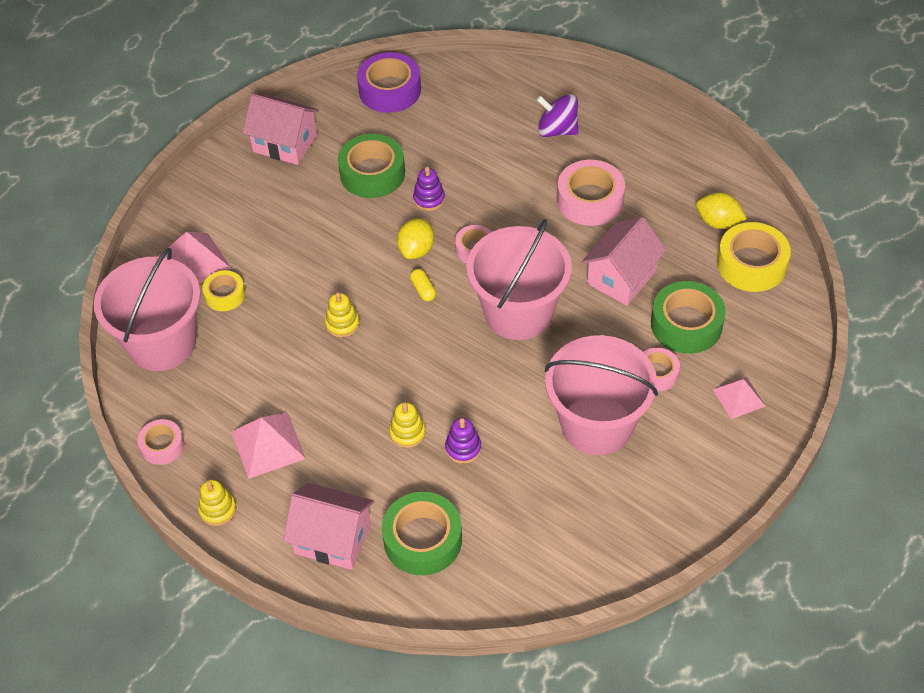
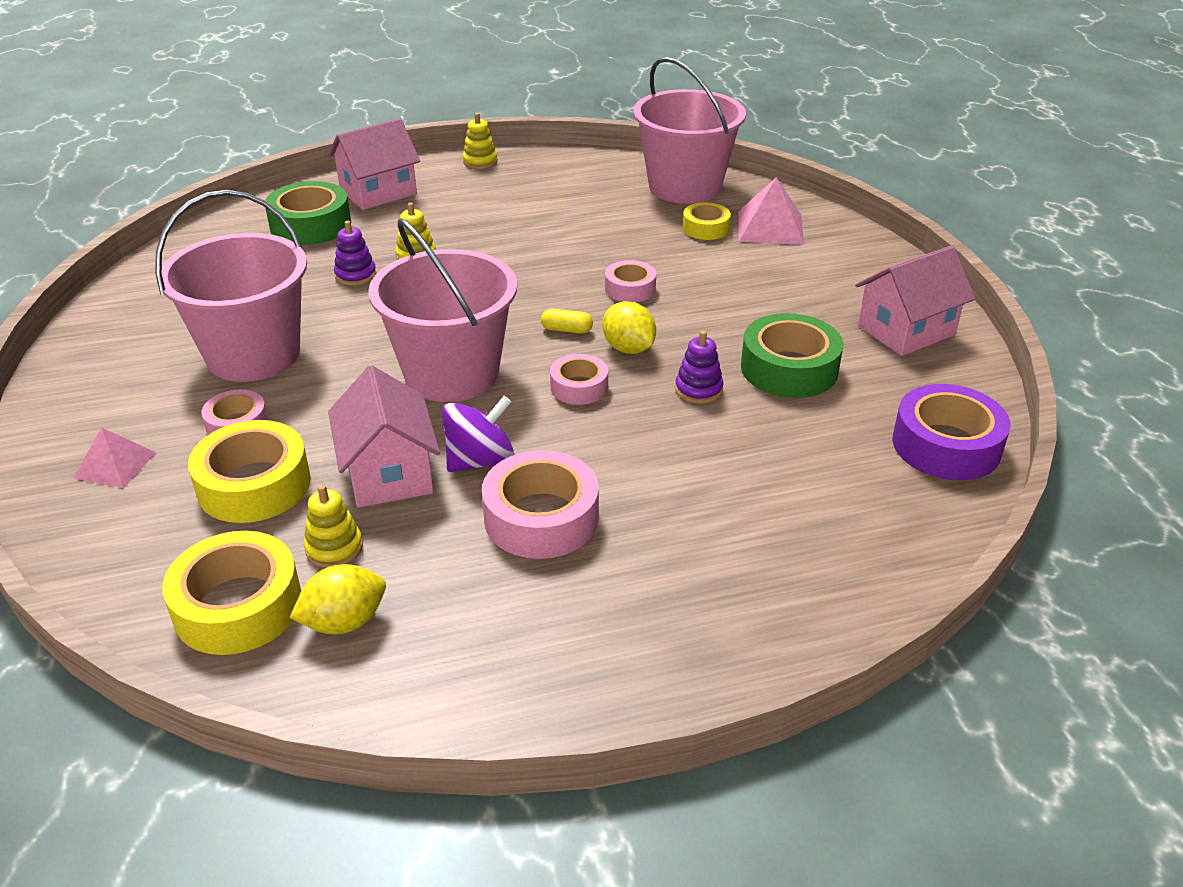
camera: 125 degrees right, 15 degrees down
pink tape [137,419,184,465] -> pink tape moved to [605,260,656,302]
pink pyramid [232,412,306,479] -> none
yellow stacking toy [325,293,359,337] -> yellow stacking toy moved to [304,485,363,568]
purple spinning top [537,94,578,137] -> purple spinning top moved to [442,396,515,472]
green tape [651,281,726,354] -> yellow tape [188,420,311,523]

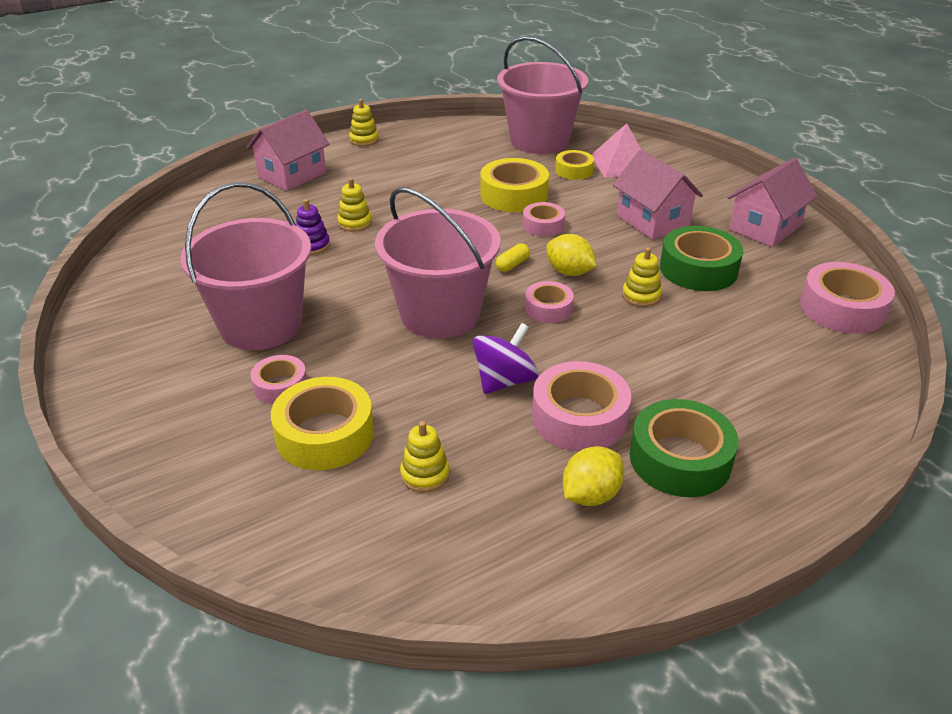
camera: 15 degrees left, 0 degrees up
pink pyramid [73,427,156,488] -> none
yellow tape [162,531,301,655] -> yellow tape moved to [480,158,549,212]
green tape [265,181,351,245] -> green tape moved to [630,399,738,497]
yellow lemon [290,564,386,634] -> yellow lemon moved to [563,446,624,506]
pink house [328,366,440,508] -> pink house moved to [613,150,703,240]
yellow capsule [541,309,593,334] -> yellow capsule turned 45 degrees counterclockwise [496,243,530,272]
purple stacking toy [675,331,724,404] -> yellow stacking toy [622,247,662,307]
purple tape [893,384,1011,480] -> pink tape [800,262,895,334]

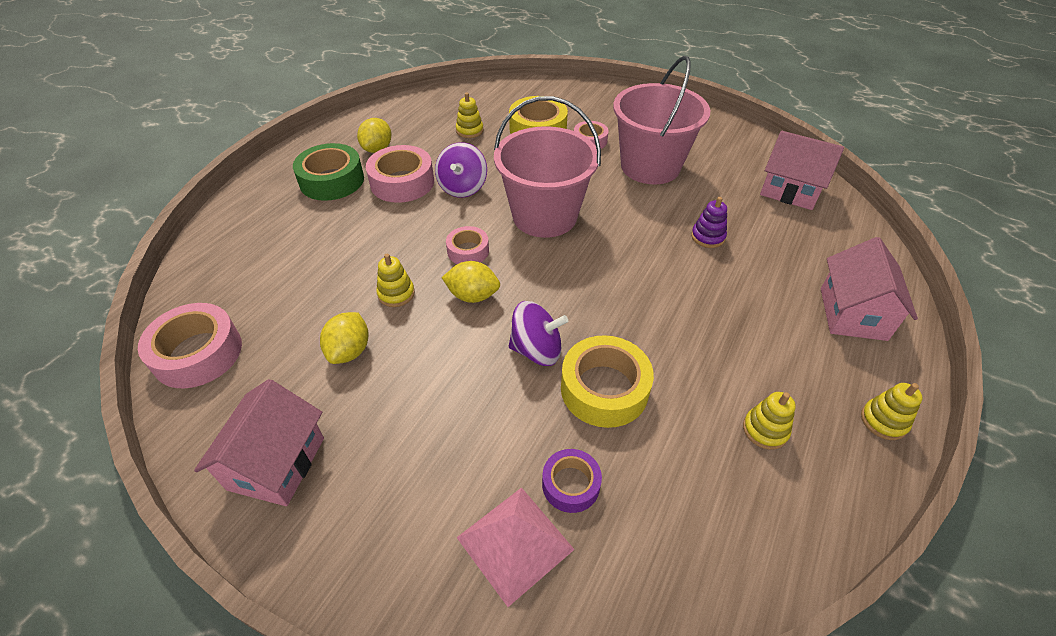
camera: 150 degrees right, 10 degrees up
yellow stacking toy [337,178,372,232] -> yellow stacking toy moved to [743,392,796,450]
yellow capsule [496,243,530,272] -> none
pink bucket [497,36,588,154] -> none
pink tape [523,202,565,236] -> purple spinning top [509,301,568,366]
yellow tape [555,150,594,180] -> purple tape [542,449,602,513]
pink house [613,150,703,240] -> pink house moved to [760,131,844,210]
green tape [660,226,743,291] -> yellow lemon [320,312,369,364]

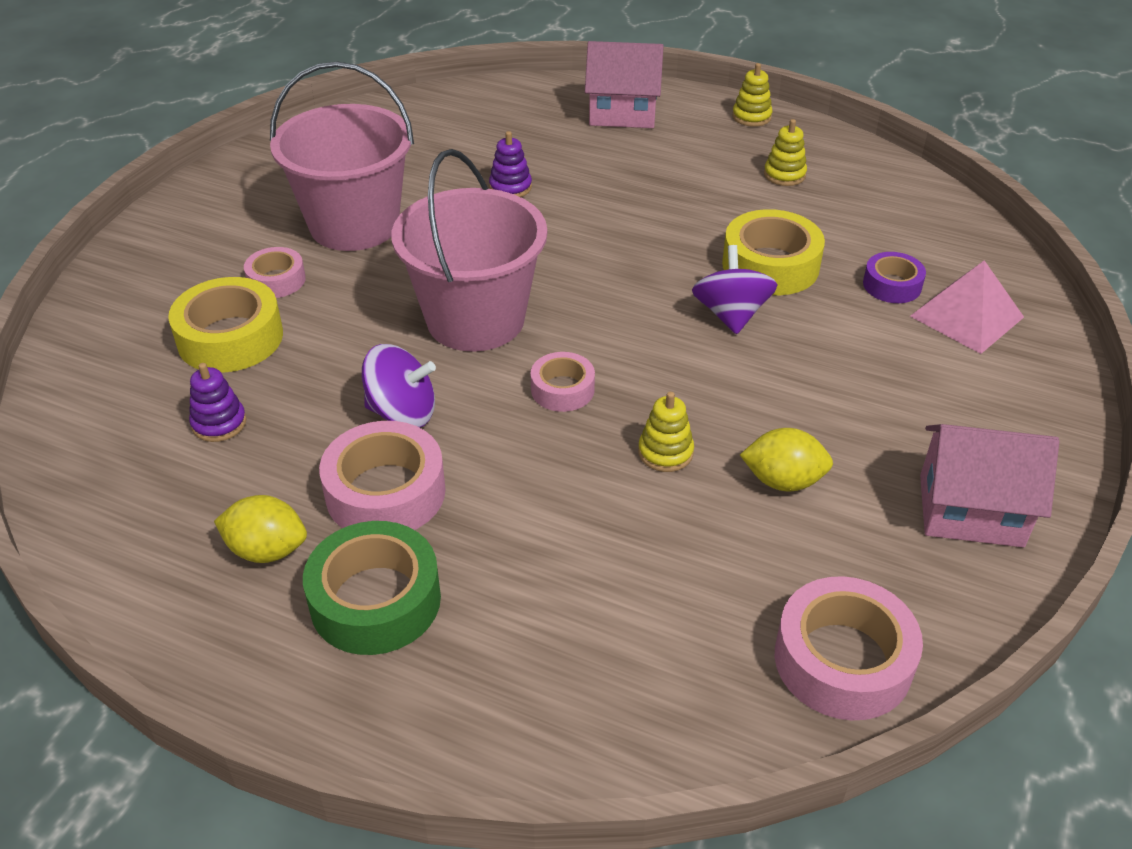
camera: 95 degrees left, 5 degrees down
yellow lemon [442,261,500,303] -> none
yellow stacking toy [456,93,484,138] -> purple stacking toy [189,363,246,442]
pink house [760,131,844,210] -> none

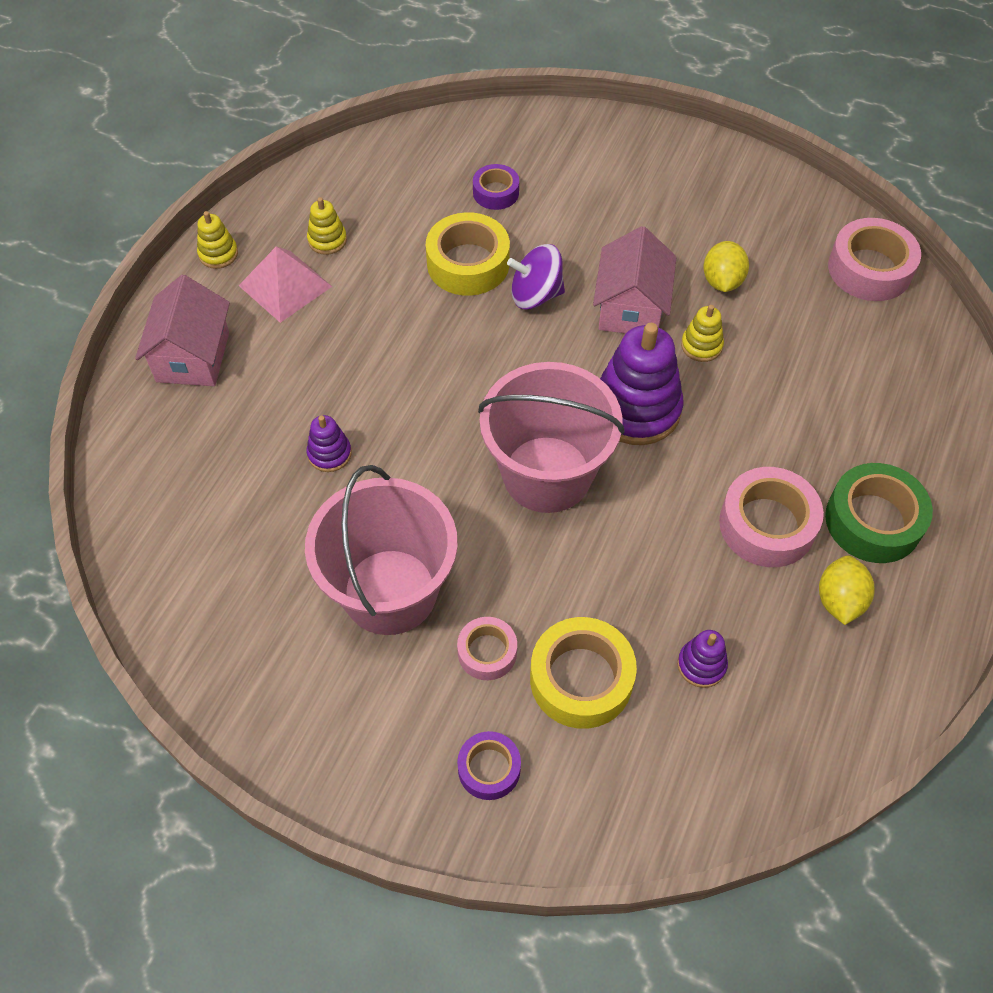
camera: 90 degrees left, 15 degrees up
purple spinning top [362,344,436,428] -> none
pink tape [531,352,595,412] -> purple stacking toy [600,323,684,445]
pink pyramid [910,260,1024,354] -> pink pyramid moved to [239,246,332,323]
pink house [920,424,1059,547] -> pink house moved to [593,226,677,333]
none -> purple tape [457,731,521,800]

